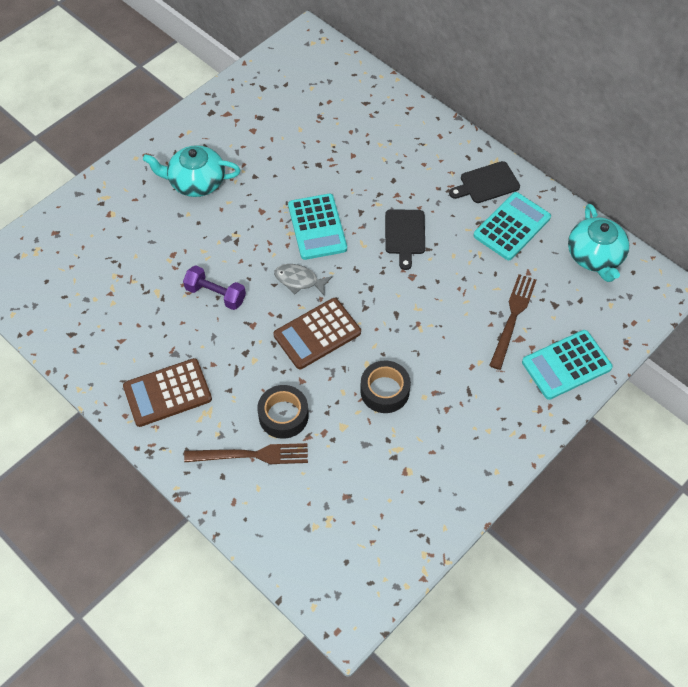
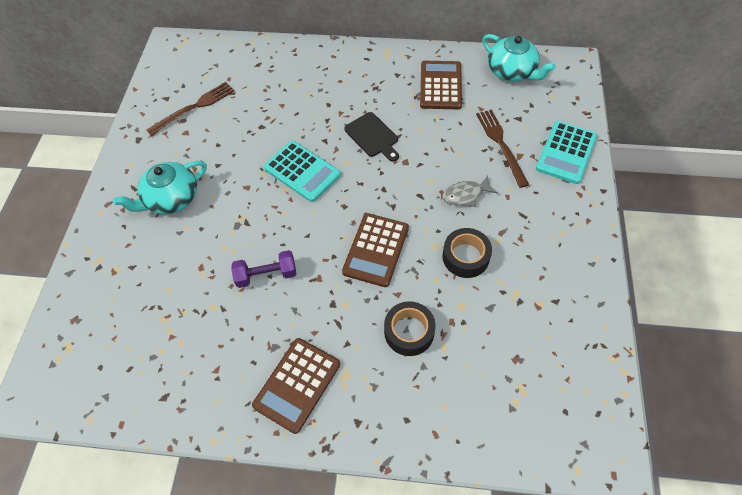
camera: 35 degrees left, 0 degrees up
brown fork [184,443,308,464] -> brown fork moved to [147,82,234,136]
grey fish [274,264,333,296] -> grey fish moved to [442,176,498,207]
black cutting board [449,161,520,203] -> none
turquoise calculator [473,192,551,260] -> brown calculator [420,61,462,109]

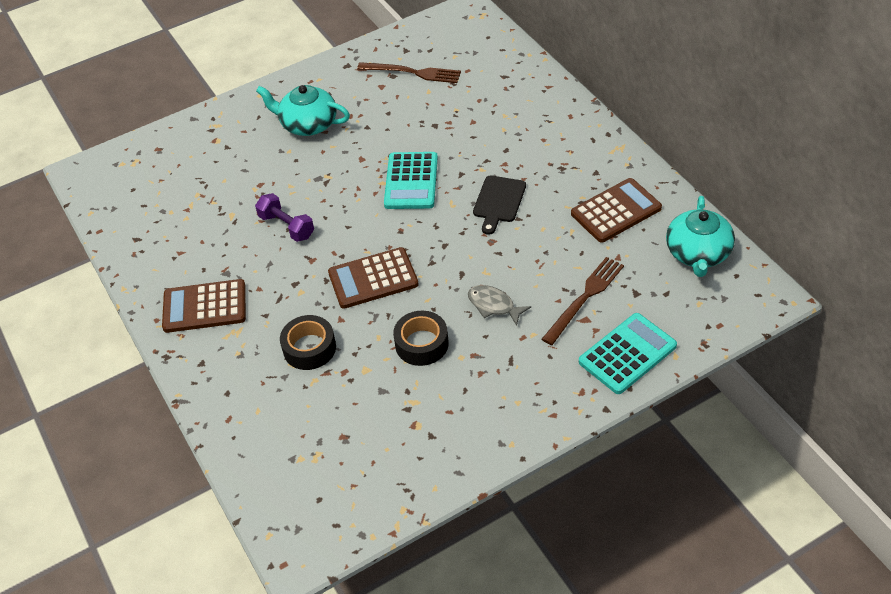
camera: 55 degrees right, 10 degrees down
turquoise calculator [536,121,597,184] -> turquoise calculator turned 150 degrees clockwise [579,313,677,394]

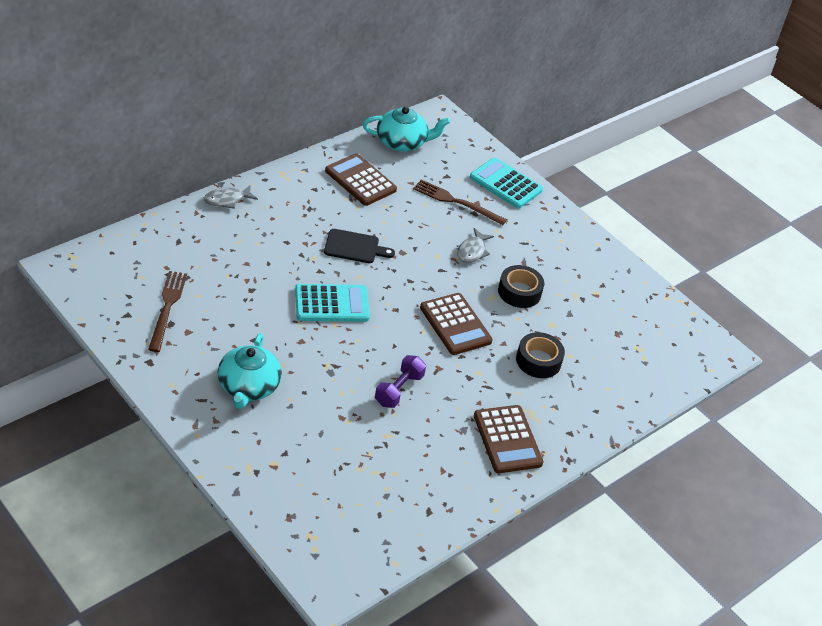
camera: 110 degrees left, 5 degrees down
none -> grey fish [204,185,258,209]

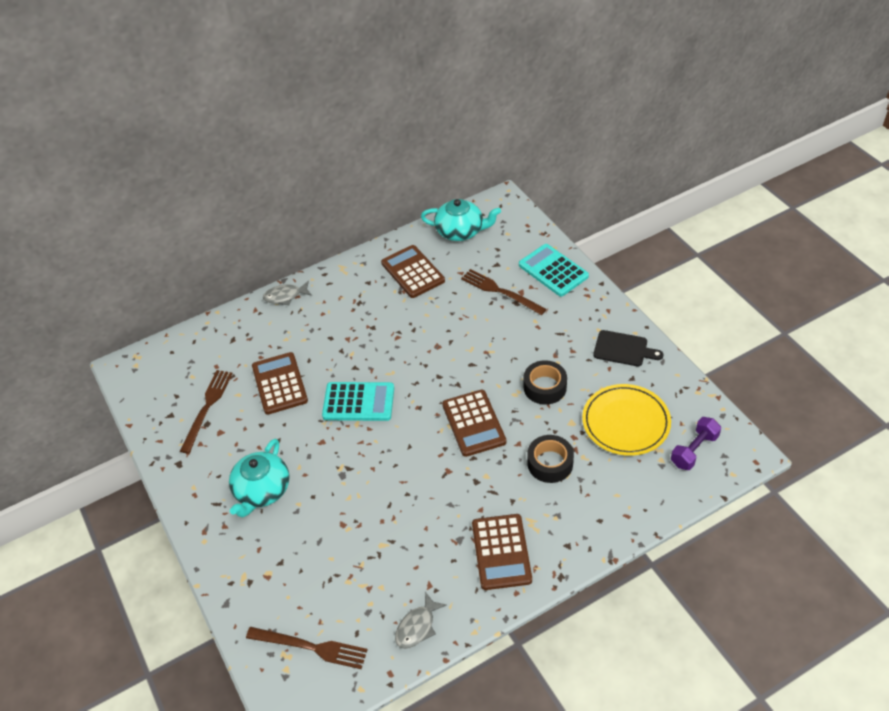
camera: 20 degrees right, 5 degrees up
black cutting board [324,229,395,263] -> black cutting board moved to [593,330,663,366]
purple dumbbell [375,355,426,408] -> purple dumbbell moved to [671,417,721,470]
grey fish [457,228,494,263] -> grey fish moved to [395,592,447,649]
none -> brown fork [246,627,368,669]
none -> brown calculator [252,352,308,415]
none -> yellow plate [582,384,671,456]

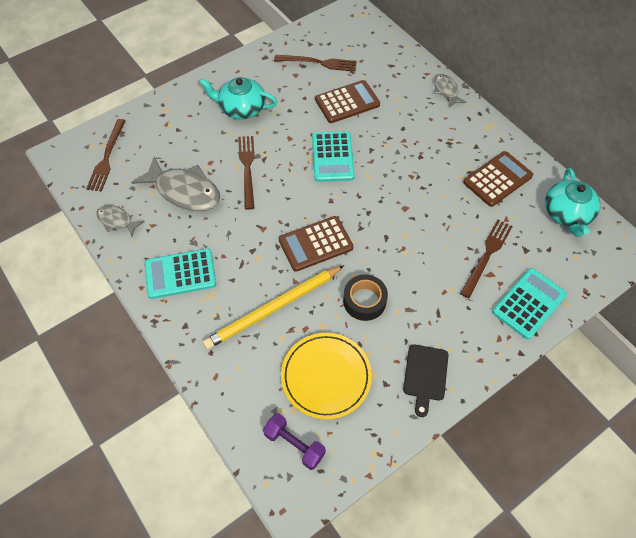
camera: 80 degrees right, 10 degrees up
brown calculator [472,514,532,590] -> turquoise calculator [145,249,216,299]
black tape [527,435,574,483] -> yellow pencil [203,265,344,349]
none -> grey fish [131,157,220,211]
none -> brown fork [238,136,255,210]

